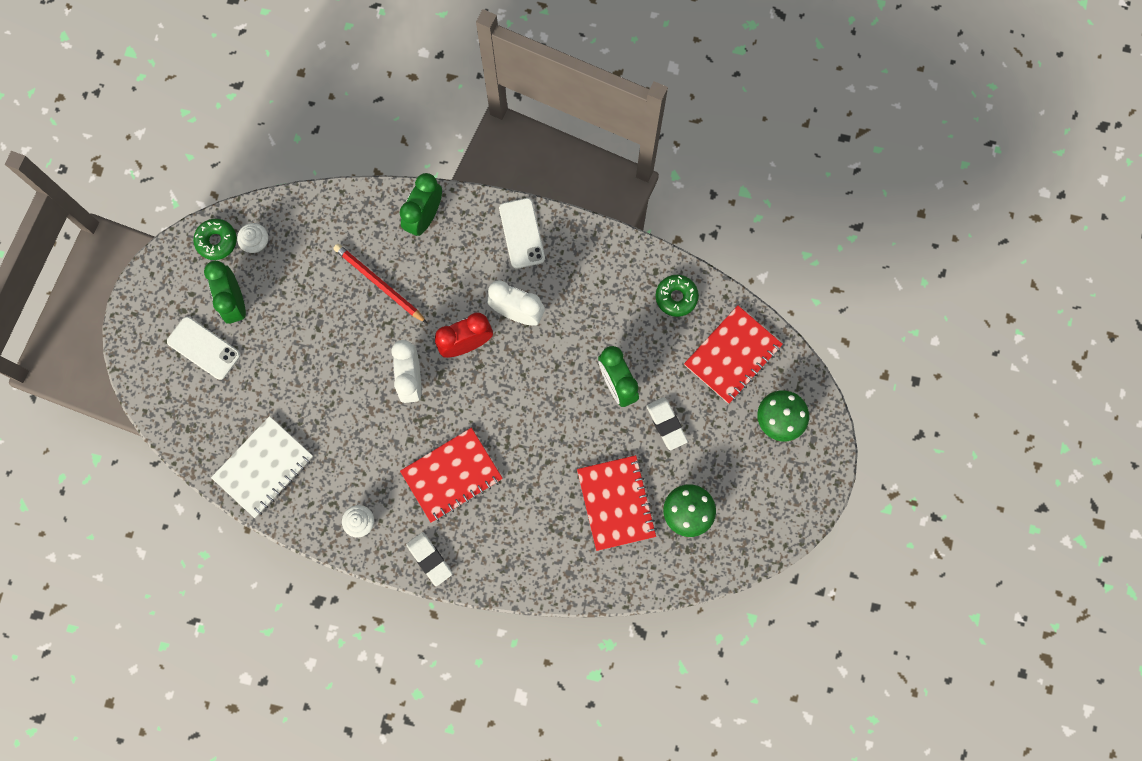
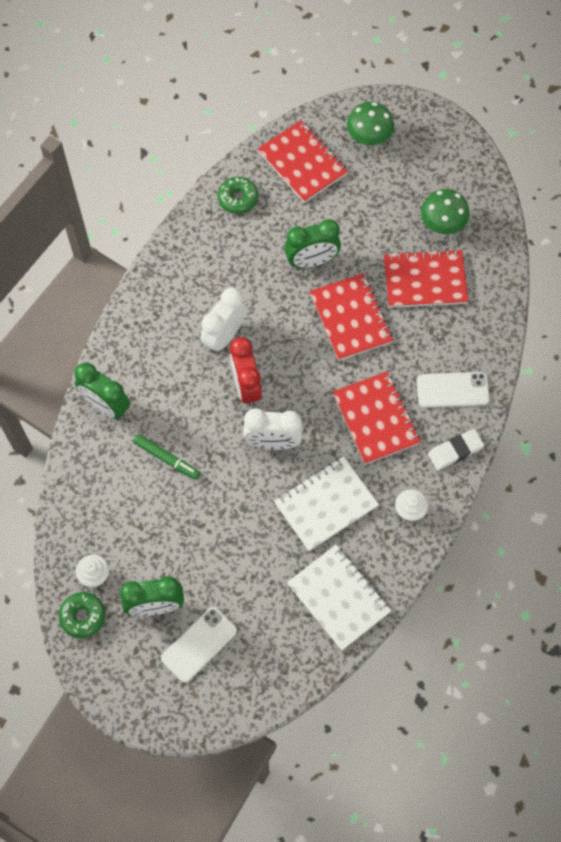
camera: 80 degrees left, 10 degrees down
red pencil [333,244,427,323] -> green marker [133,434,200,480]
white phone [499,198,545,269] -> white phone moved to [417,372,490,408]
white eraser [646,397,688,450] -> none
none -> white notebook [274,456,379,551]
none -> red notebook [310,273,393,361]

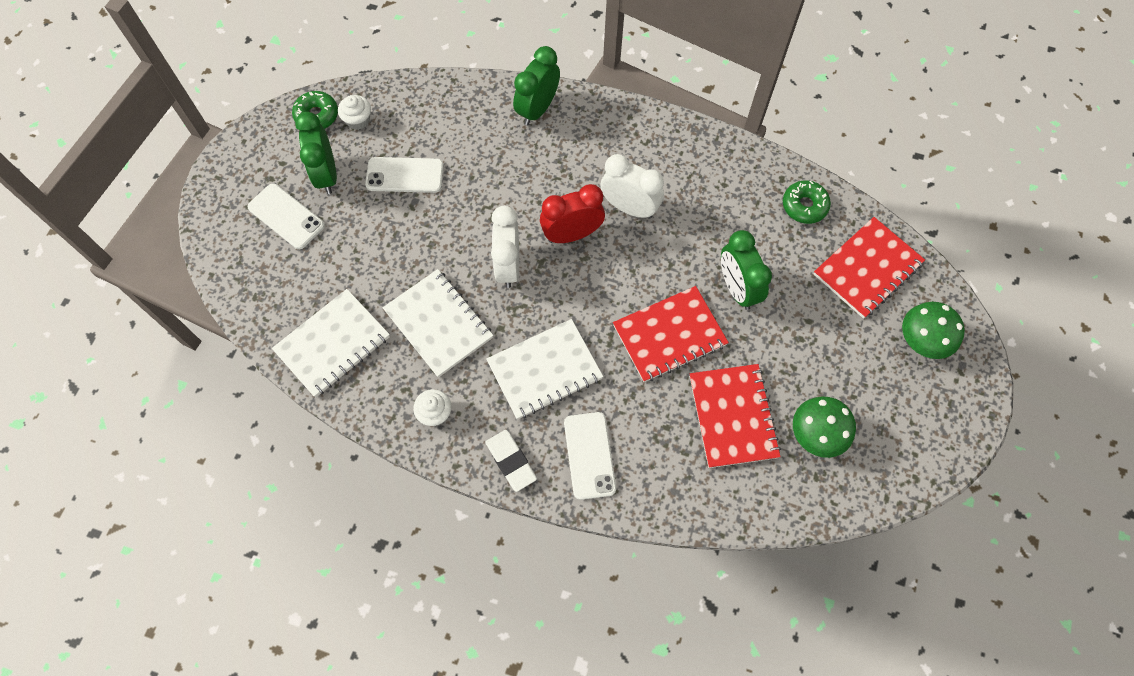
camera: 85 degrees right, 0 degrees up
green marker [133,434,200,480] -> none
red notebook [333,371,421,465] -> white notebook [486,319,603,420]
none -> white phone [365,157,444,193]

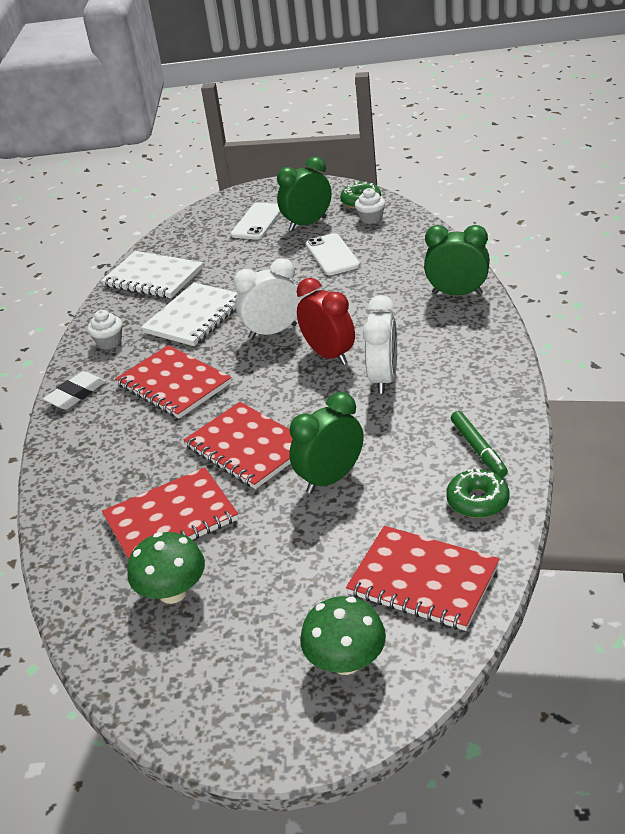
camera: 75 degrees right, 30 degrees down
white notebook [486,319,603,420] -> red notebook [115,345,232,419]
white phone [564,412,616,500] -> none
none -> green marker [451,411,508,478]

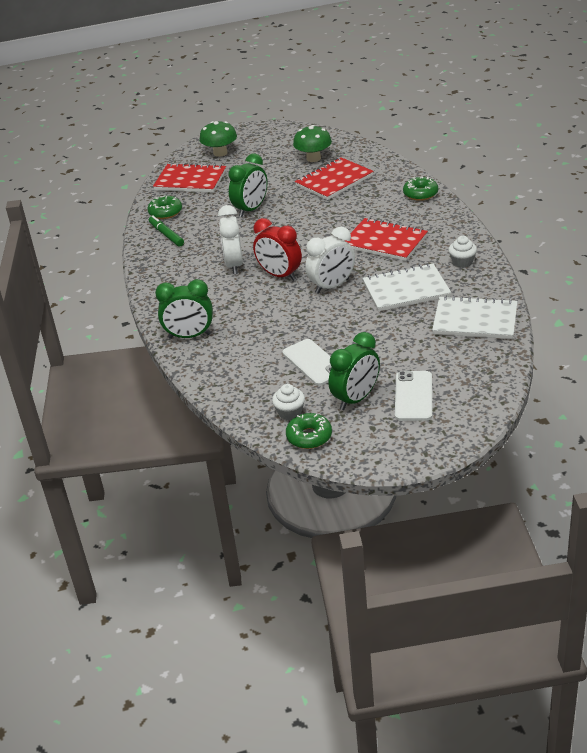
camera: 165 degrees right, 0 degrees up
white eraser [43,371,106,410] -> none
white notebook [141,282,237,346] -> white notebook turned 60 degrees clockwise [362,263,451,311]
red notebook [184,402,293,489] -> none
none -> green donut [403,177,438,201]

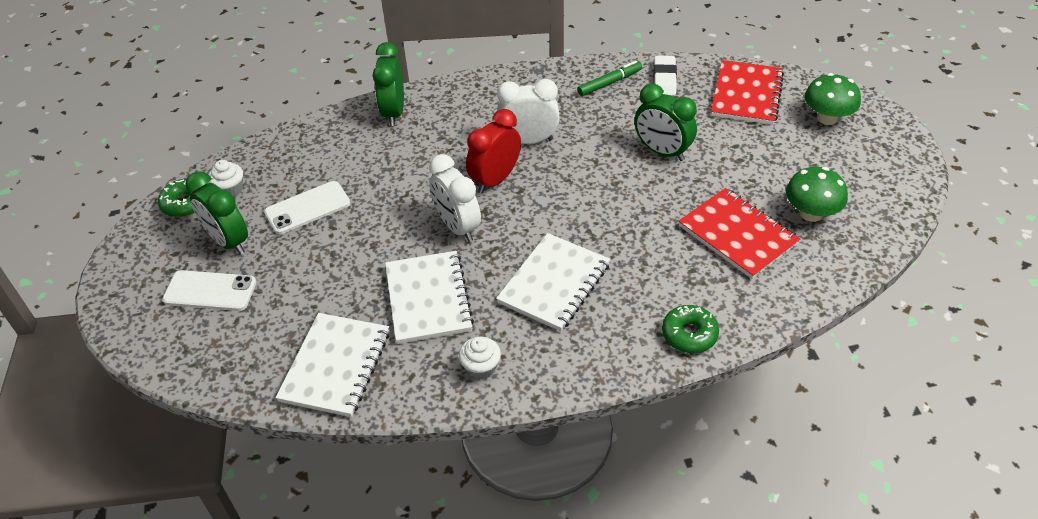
camera: 90 degrees right, 10 degrees up
green donut [147,196,182,219] -> white eraser [653,56,677,95]
red notebook [344,218,428,261] -> white notebook [496,233,610,331]

